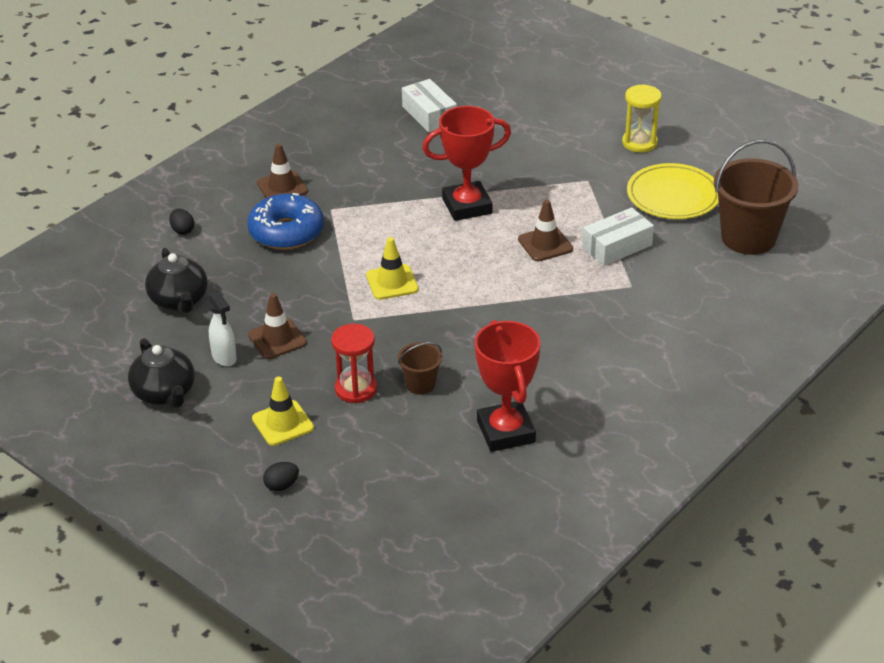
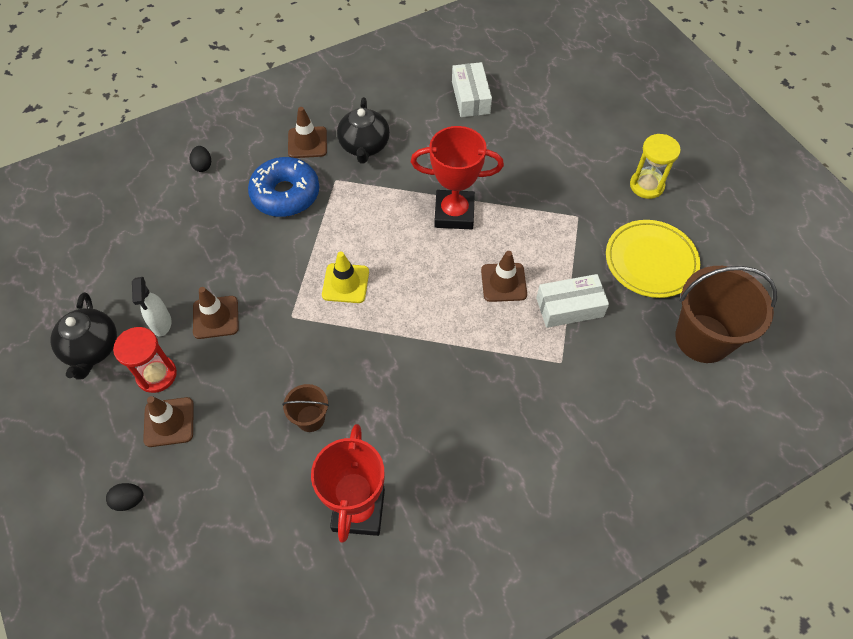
camera: 20 degrees right, 20 degrees up
black teapot [145,248,208,314] -> black teapot moved to [337,97,390,164]
yellow traffic cone [252,377,314,446] -> brown traffic cone [143,396,194,447]
red hourglass [331,324,377,403] -> red hourglass moved to [113,327,177,393]

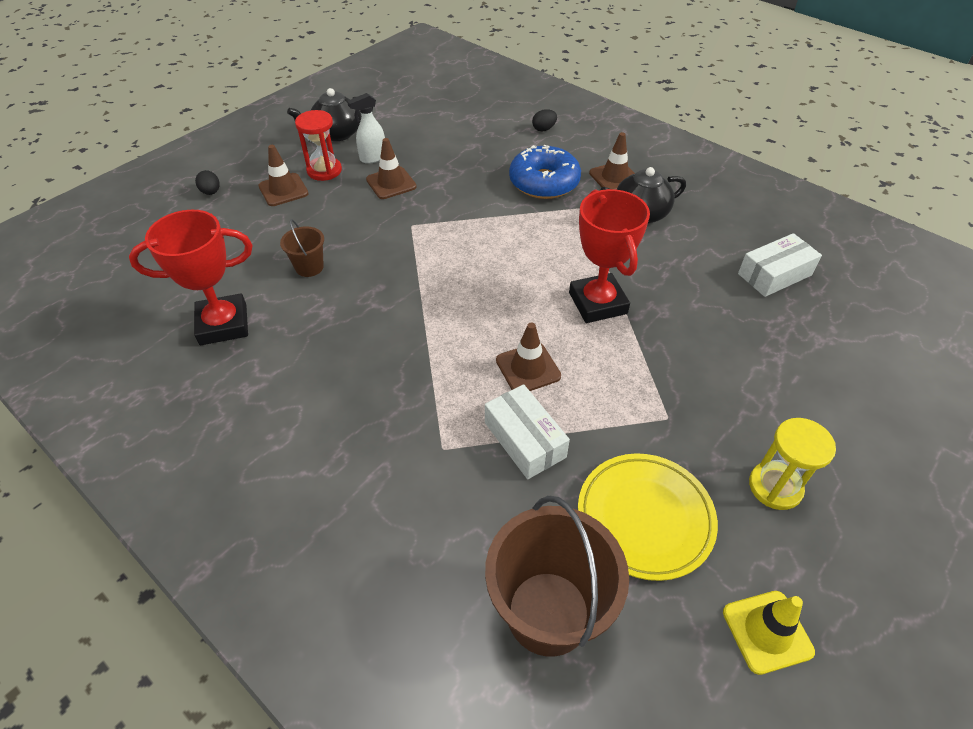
camera: 70 degrees right, 10 degrees down
yellow traffic cone [322,252,369,303] -> yellow traffic cone moved to [723,591,815,675]

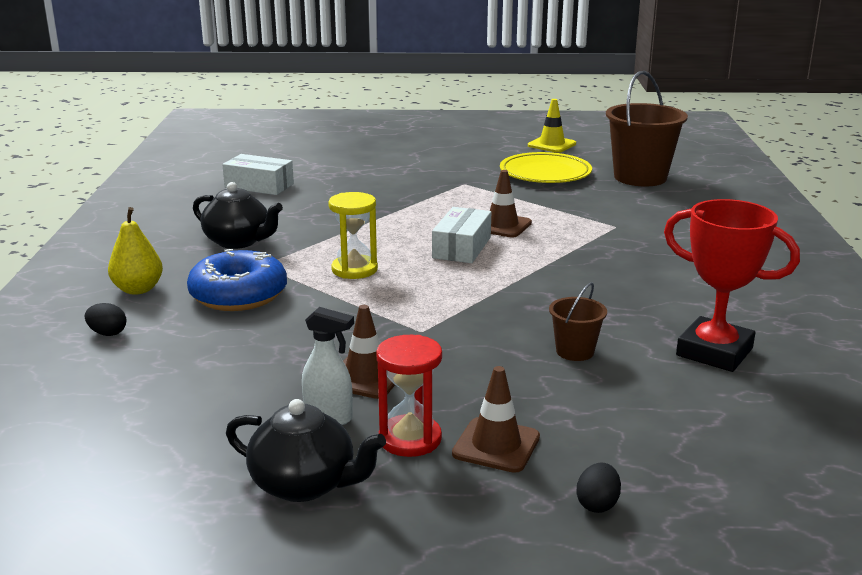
camera: 130 degrees left, 25 degrees down
white box [485,384,570,479] -> white box moved to [432,207,491,263]
red trophy [569,189,650,323] -> none
brown traffic cone [589,132,635,189] -> none
yellow hourglass [749,418,836,510] -> yellow hourglass moved to [328,192,378,279]
none -> yellow pear [108,207,163,295]

